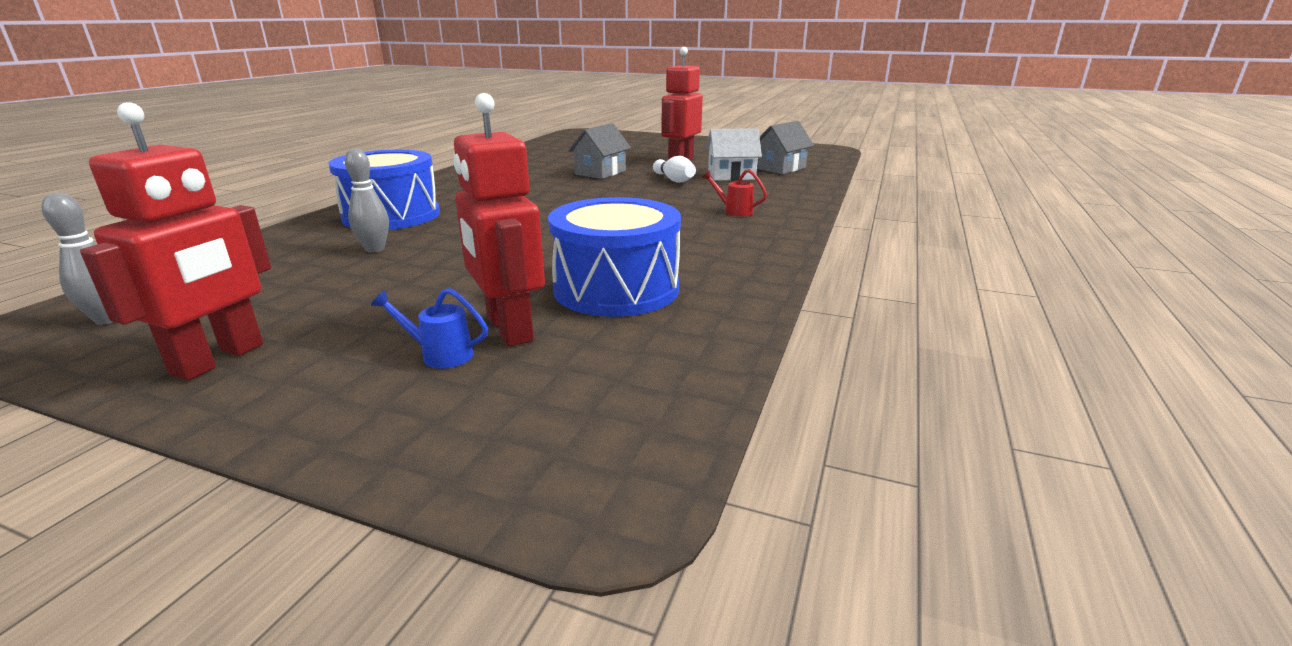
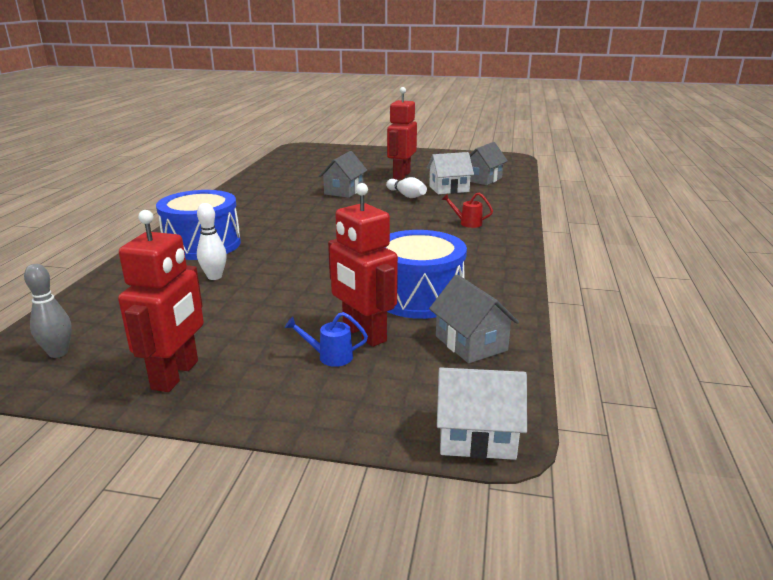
camera: 10 degrees left, 0 degrees up
grey bowling pin [345,148,389,253] -> white bowling pin [197,203,227,280]
none -> grey house [429,274,519,363]
none -> white house [437,367,527,460]

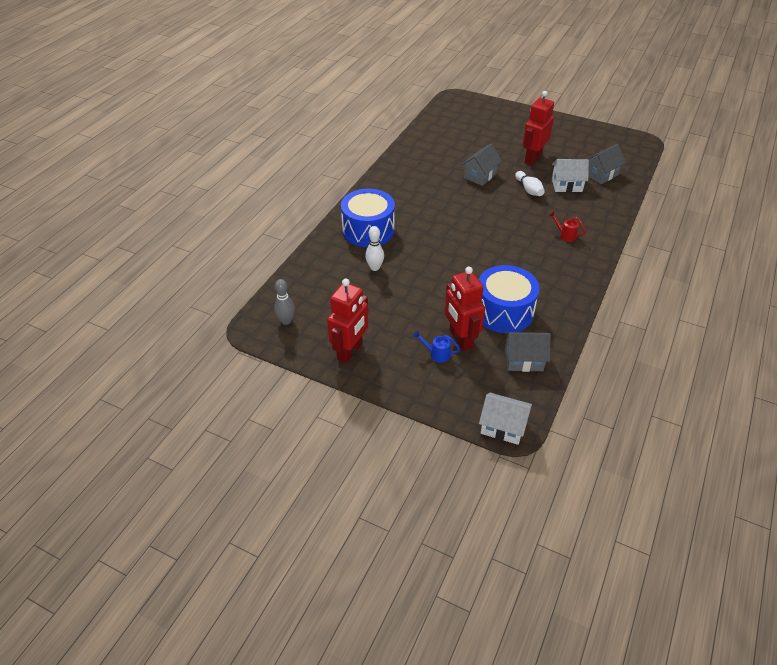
camera: 15 degrees right, 20 degrees up
grey house [429,274,519,363] -> grey house turned 75 degrees counterclockwise [505,332,551,372]

